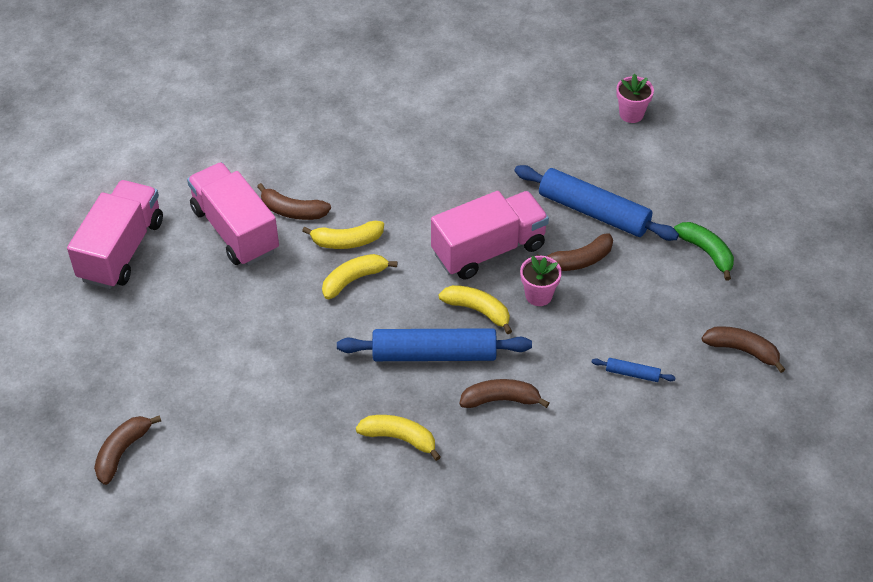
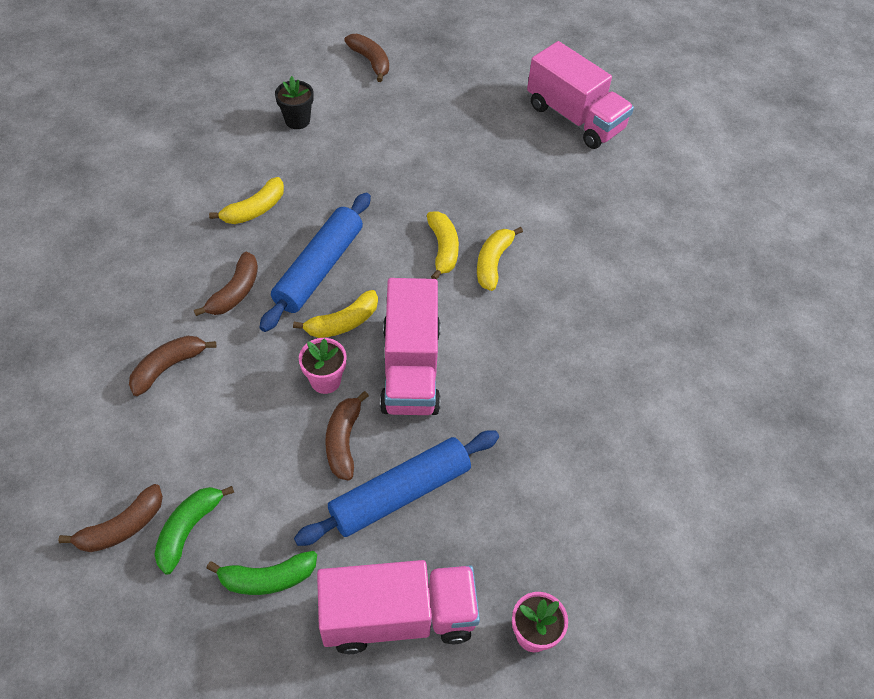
camera: 115 degrees right, 5 degrees up
pink truck [187,162,279,266] -> pink truck moved to [317,560,480,654]
brown banana [257,183,331,220] -> brown banana moved to [129,336,216,396]
blue rolling pin [592,358,676,382] -> none
none -> green banana [154,486,234,574]
none -> black flower pot [275,76,314,129]

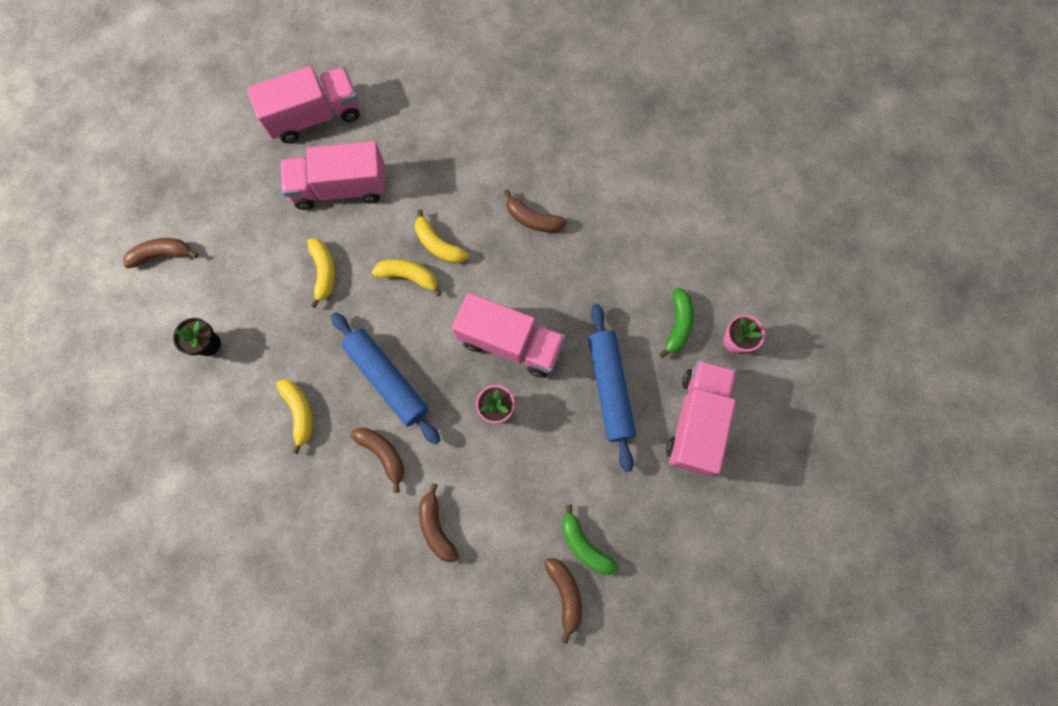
camera: 65 degrees left, 20 degrees up
green banana [207,551,317,595] -> green banana moved to [659,288,694,358]
yellow banana [293,290,378,338] -> yellow banana moved to [307,239,335,308]
brown banana [325,391,369,481] -> brown banana moved to [504,189,567,233]
none -> pink truck [281,141,386,210]

